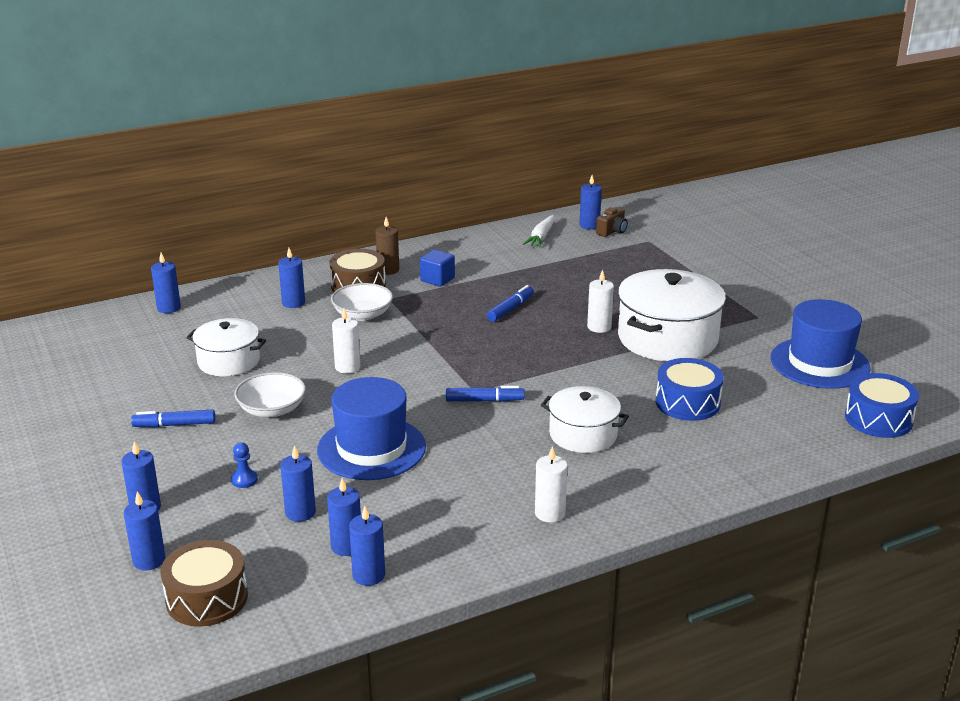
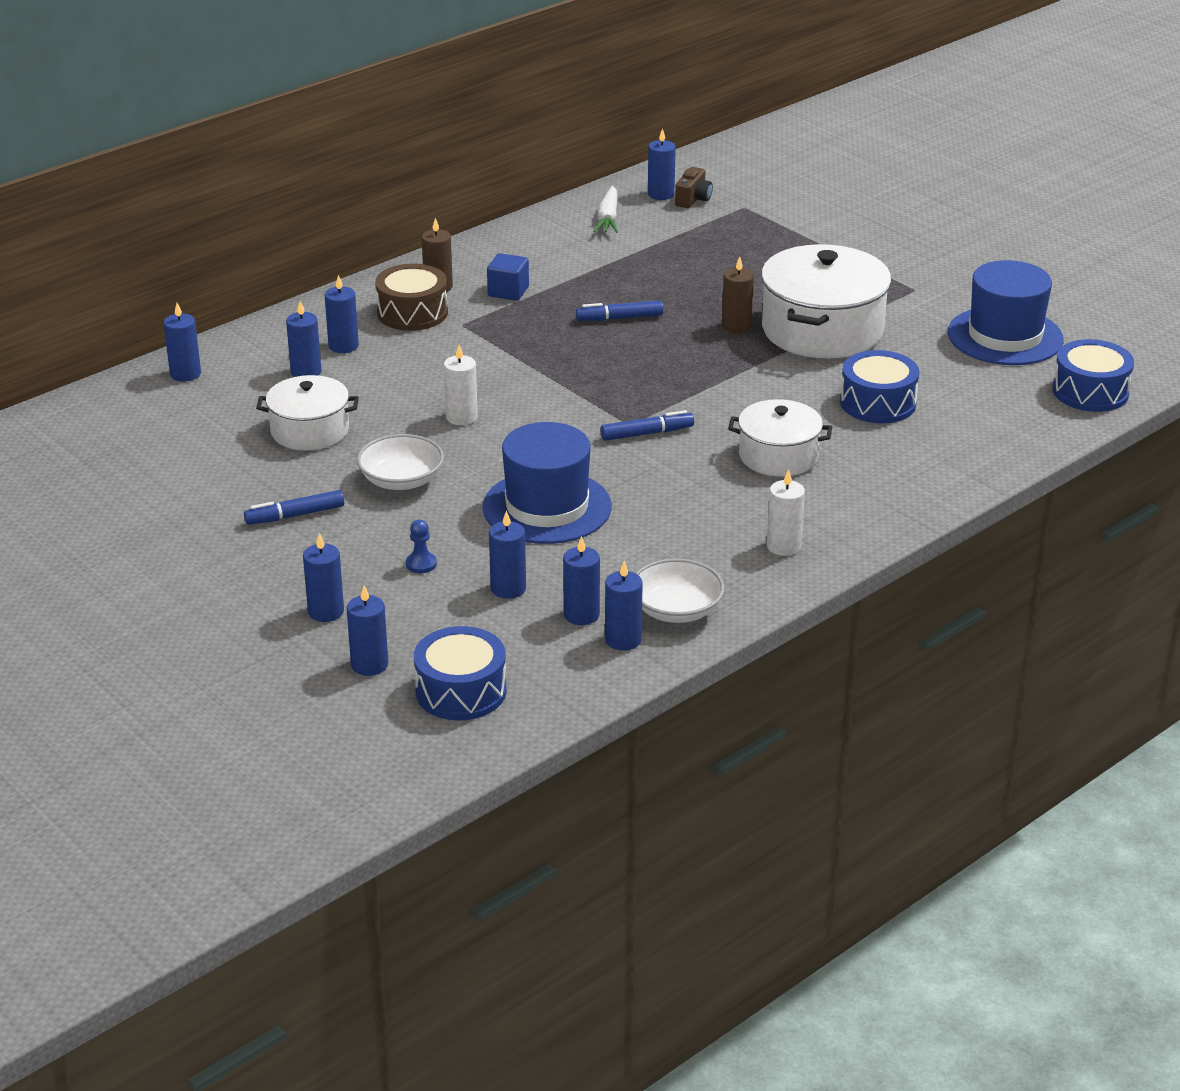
camera: 15 degrees left, 5 degrees up
brown drum [160,540,248,626] -> blue drum [414,626,506,721]
white bowl [331,283,393,321] -> white bowl moved to [636,558,725,623]
blue marker [487,285,534,322] -> blue marker turned 120 degrees counterclockwise [576,300,664,321]
white candle [587,270,614,333] -> brown candle [722,256,754,334]
none -> blue candle [286,301,322,377]

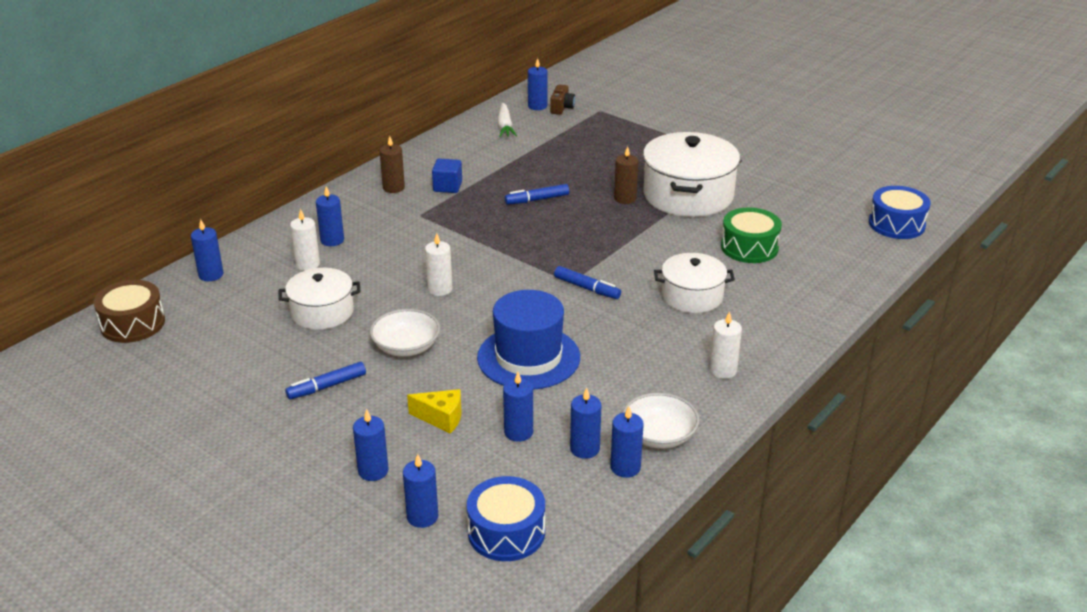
camera: 10 degrees left, 0 degrees up
blue candle [286,301,322,377] -> white candle [290,209,320,271]
brown drum [375,264,448,331] -> brown drum moved to [94,280,165,343]
blue pawn [406,520,437,573] -> yellow cheese [407,389,462,433]
blue marker [600,410,694,441] -> blue marker turned 60 degrees clockwise [554,266,621,299]
blue drum [840,350,919,423] -> green drum [721,207,782,263]
blue hat [948,260,1064,365] -> none

